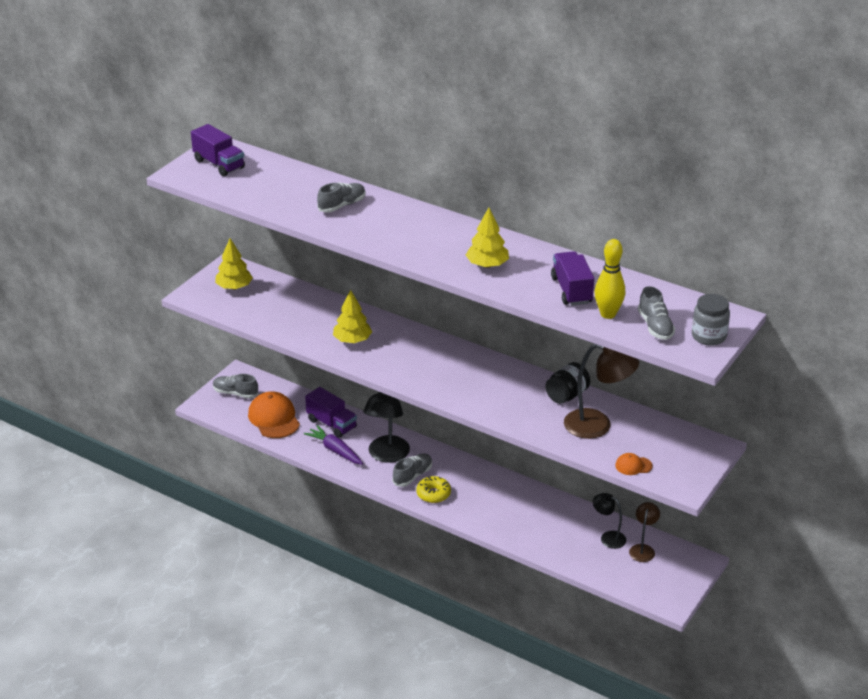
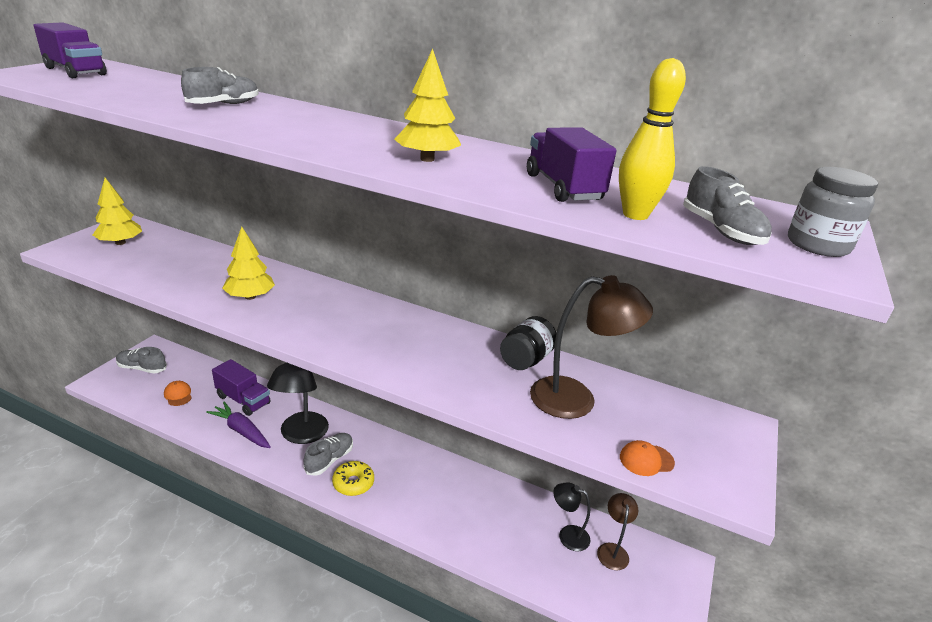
camera: 10 degrees left, 5 degrees down
orange cap [248,391,300,438] -> orange cap [164,381,192,406], size x0.48

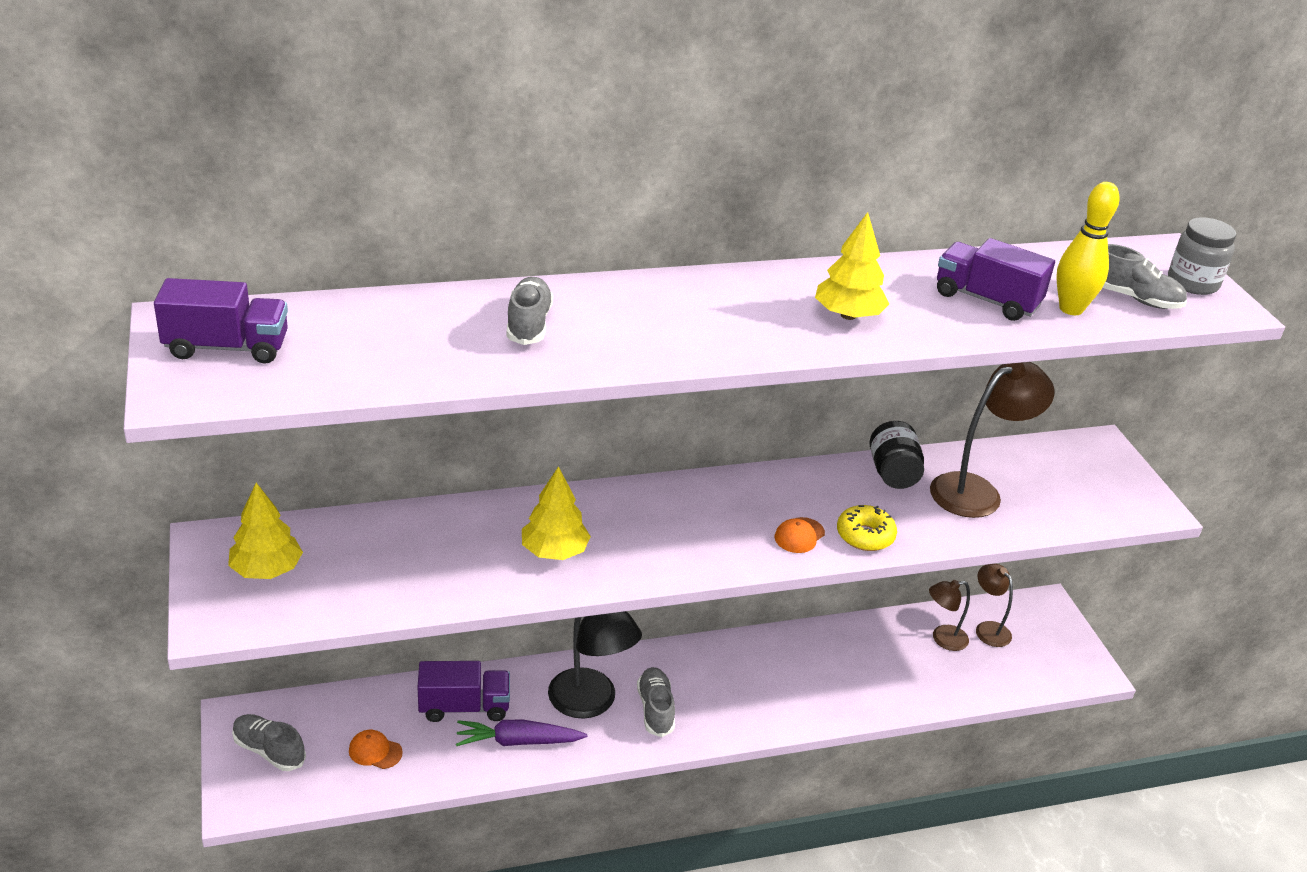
camera: 40 degrees left, 5 degrees up
grey shoe [116,347,167,373] -> grey shoe turned 60 degrees clockwise [232,714,306,771]
yellow donut [332,461,374,496] -> yellow donut moved to [837,505,897,551]
black lamp [553,483,590,551] -> brown lamp [929,580,970,651]
orange cap [620,440,675,476] -> orange cap moved to [775,517,825,553]

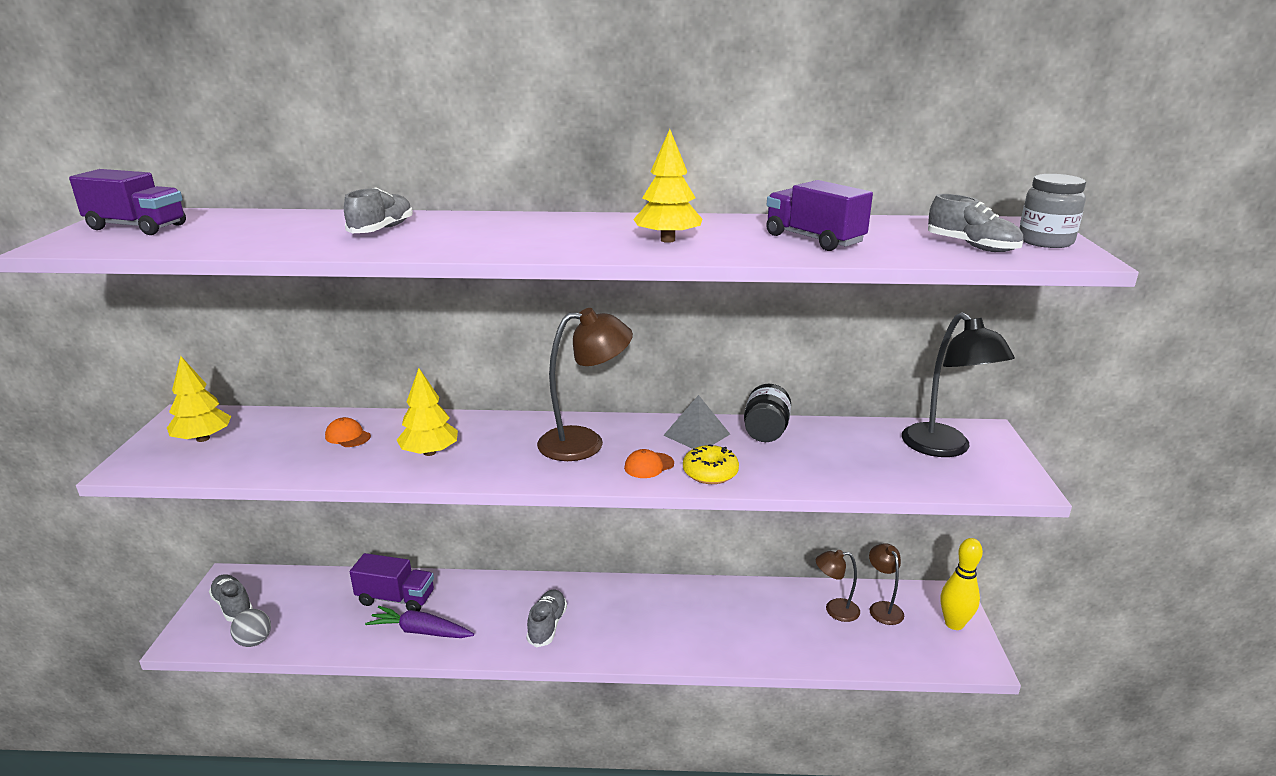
camera: 20 degrees right, 10 degrees down
orange cap [349,730,403,769] -> orange cap moved to [325,417,371,447]
black lamp [548,611,642,719] -> black lamp moved to [902,312,1015,457]
brown lamp [930,362,1054,518] -> brown lamp moved to [537,308,633,461]
yellow bowling pin [1056,182,1120,315] -> yellow bowling pin moved to [941,538,983,630]
none -> grey ball [230,609,271,647]
none -> grey pyramid [663,395,730,449]

